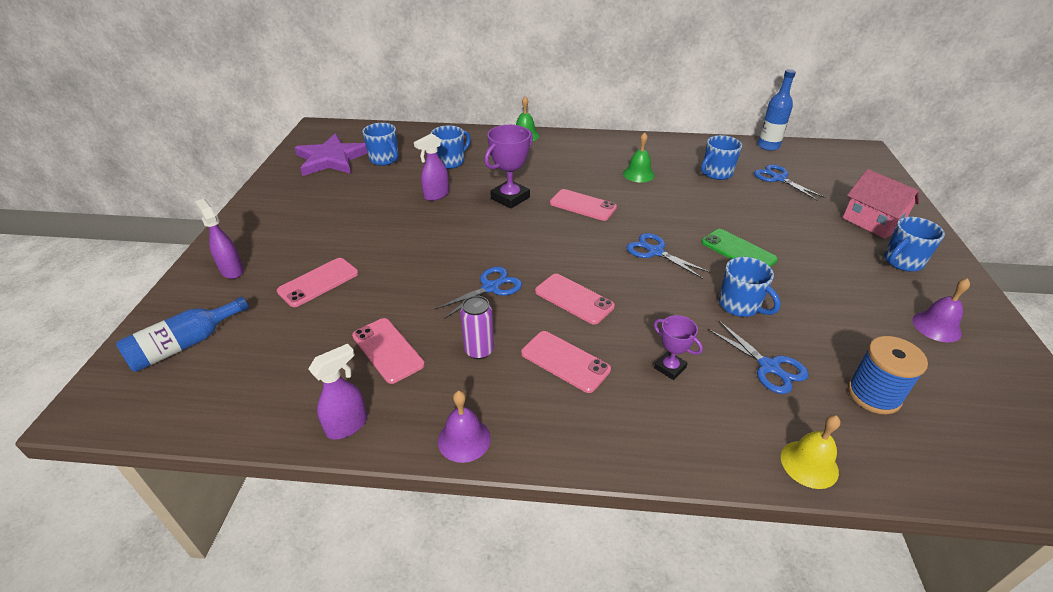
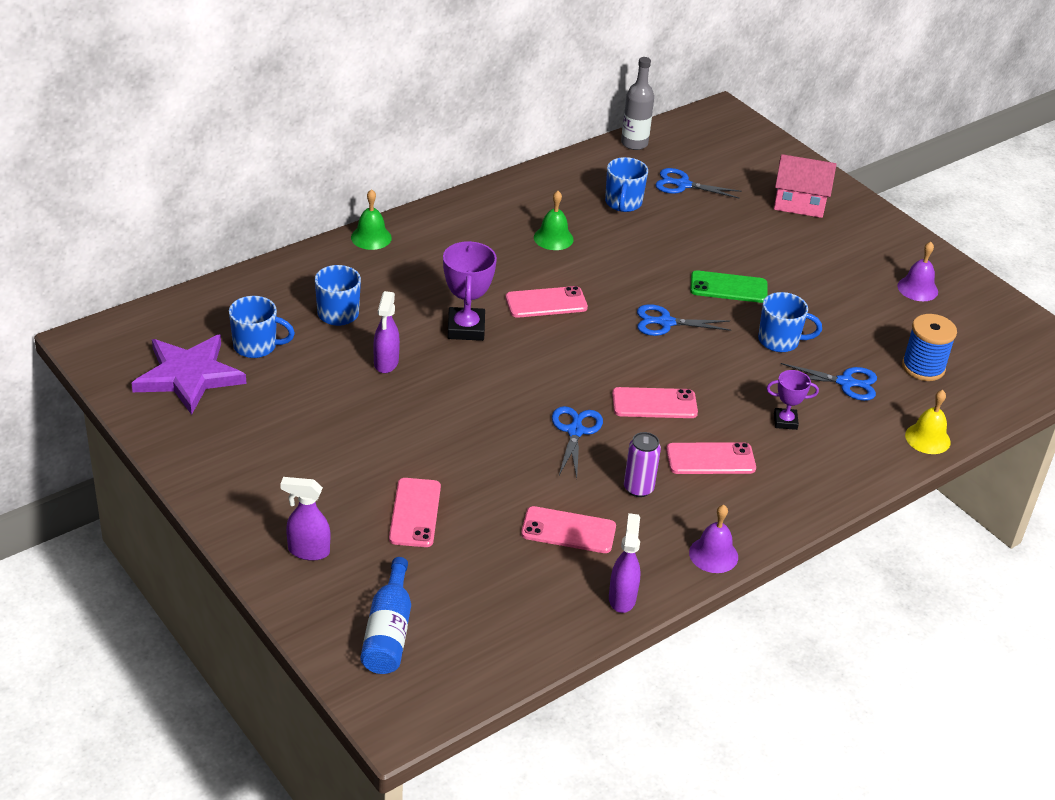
camera: 45 degrees left, 0 degrees up
blue bottle [758,69,796,151] -> grey bottle [621,57,654,150]
blue mug [884,217,945,272] -> none

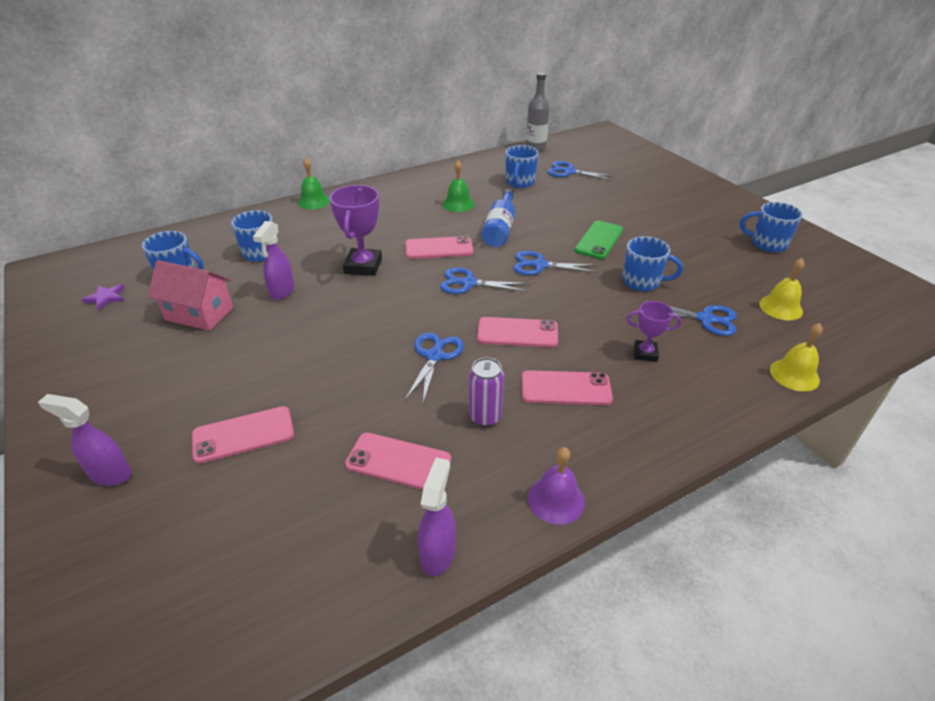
camera: 10 degrees right, 0 degrees up
purple star [131,334,246,415] -> purple star [81,284,124,311], size x0.41
blue bottle [360,557,411,674] -> blue bottle moved to [481,190,515,247]
pink phone [389,478,441,547] -> pink phone turned 60 degrees clockwise [192,406,294,464]
green phone [690,270,767,303] -> green phone turned 75 degrees counterclockwise [574,221,623,259]
pink house [774,154,837,218] -> pink house moved to [148,260,233,331]
purple bell [897,242,938,301] -> blue mug [740,202,803,252]
blue spool [902,314,957,381] -> yellow bell [759,258,804,321]
none -> blue scissors [440,267,529,294]

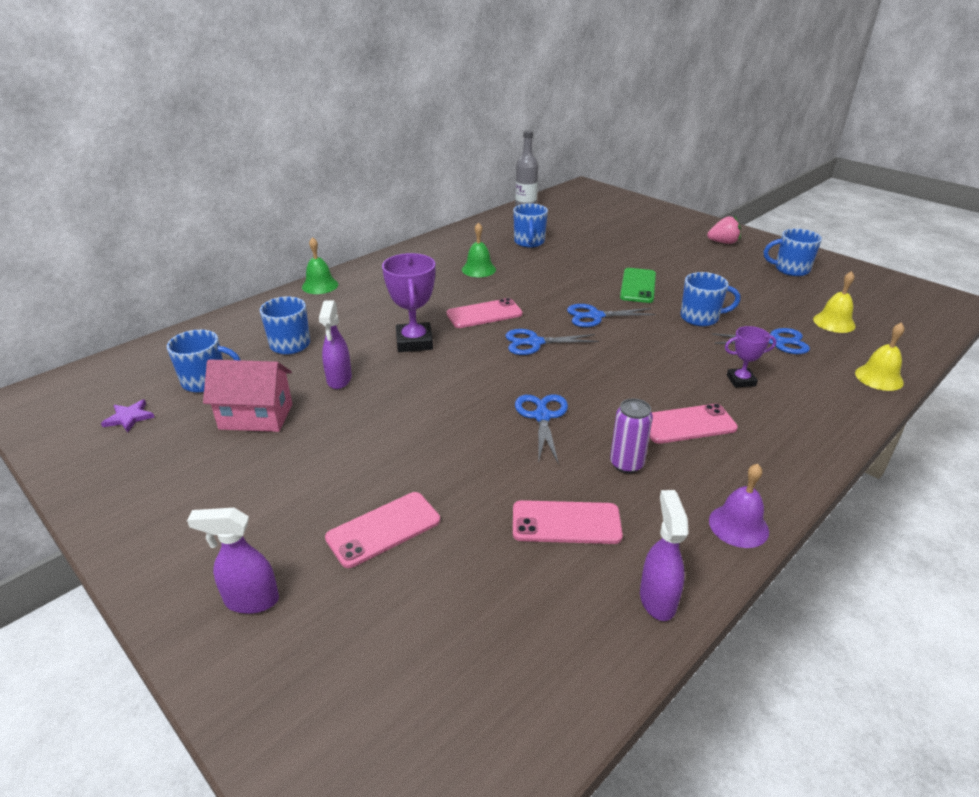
camera: 15 degrees left, 5 degrees down
pink phone [477,317,558,348] -> none
blue bottle [481,190,515,247] -> none
blue scissors [547,161,614,180] -> none
none -> pink strawberry [707,216,741,244]

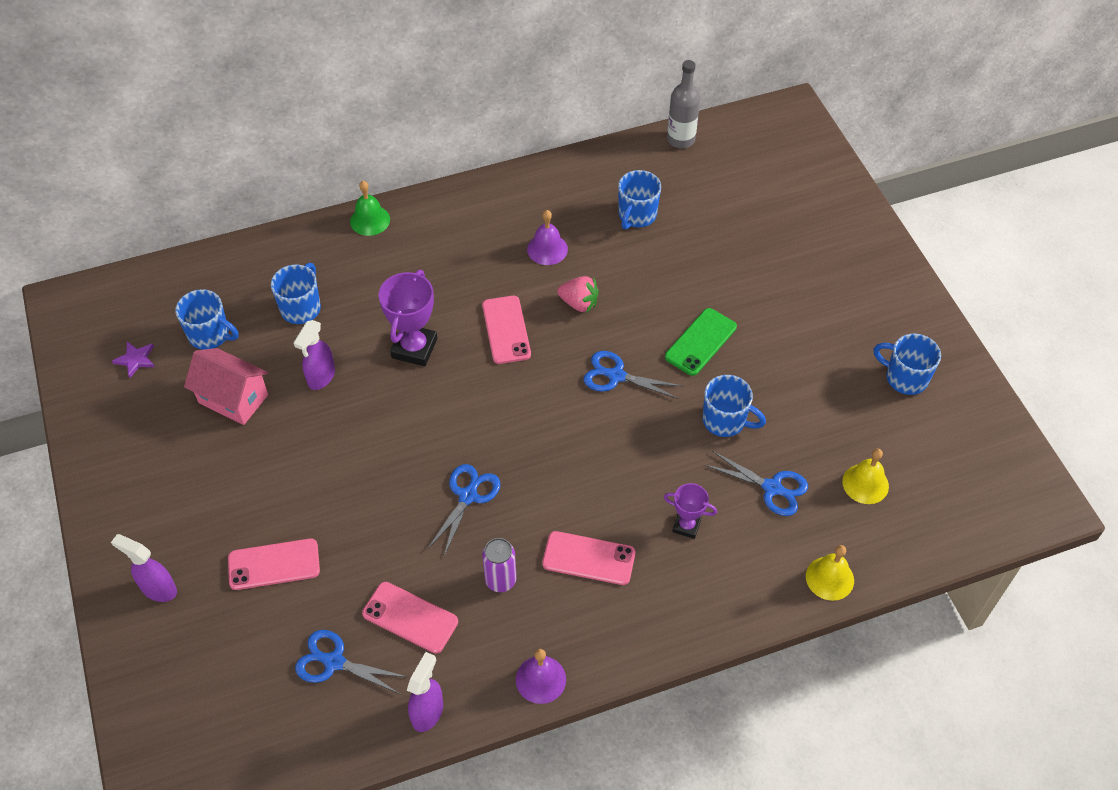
camera: 25 degrees right, 20 degrees up
pink phone [447,298,523,328] -> pink phone turned 75 degrees clockwise [482,296,531,364]
green bell [462,222,496,277] -> purple bell [527,210,568,265]
blue scissors [505,329,599,355] -> blue scissors moved to [295,630,407,694]
pink strawberry [707,216,741,244] -> pink strawberry moved to [557,276,599,313]

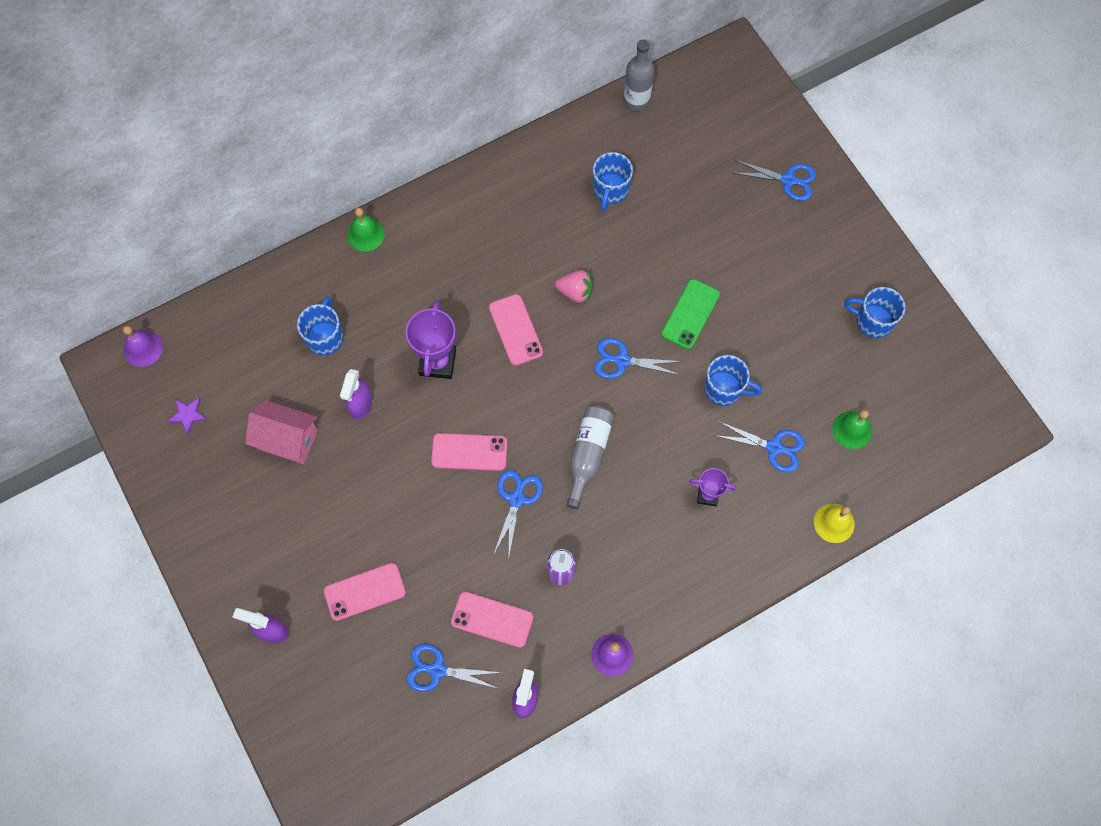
camera: 10 degrees left, 15 degrees up
blue mug [175,289,239,350] -> none
purple bell [527,210,568,265] -> purple bell moved to [123,326,163,367]
pink phone [542,531,635,585] -> pink phone moved to [431,433,507,471]
yellow bell [842,449,889,504] -> green bell [832,410,872,449]
none -> grey bottle [567,406,614,509]
none -> blue scissors [734,160,816,201]

